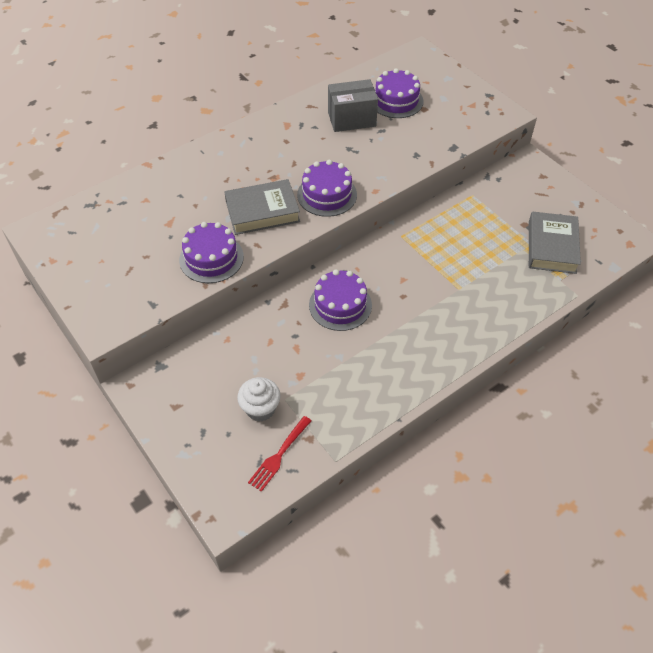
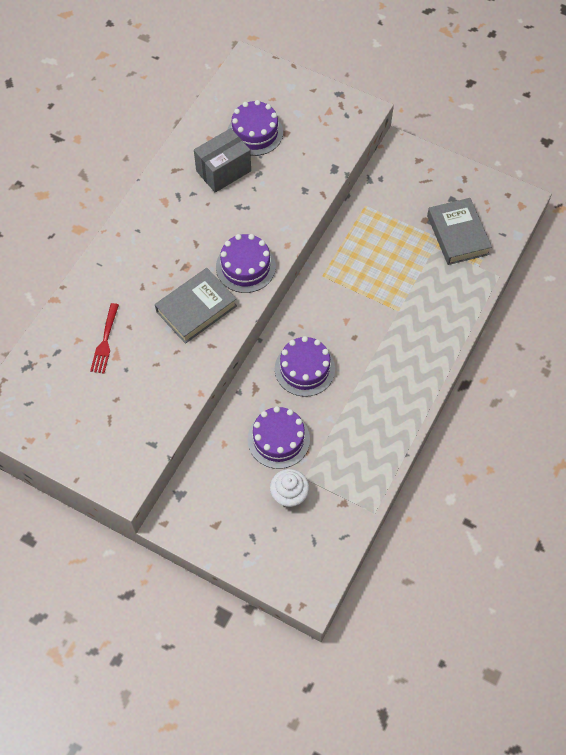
camera: 25 degrees left, 10 degrees up
purple cake [179,222,244,283] -> purple cake moved to [247,406,310,469]
red fork [248,416,312,492] -> red fork moved to [90,303,119,374]

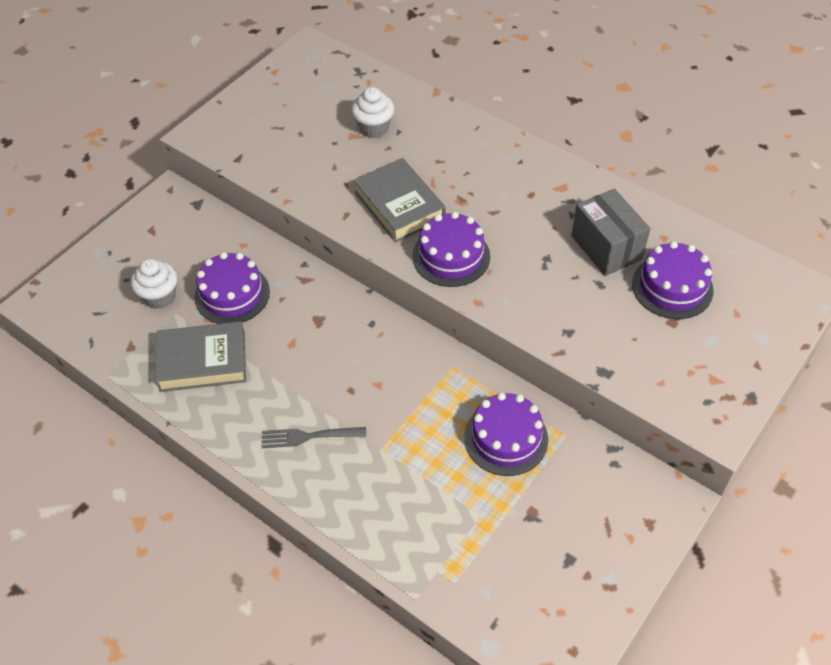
camera: 100 degrees right, 10 degrees down
red fork [90,303,119,374] -> white cupcake [351,87,394,138]
purple cake [275,336,335,397] -> purple cake moved to [464,392,548,476]
grey book [427,198,492,265] -> grey book moved to [155,321,246,392]
none -> grey fork [262,427,366,448]

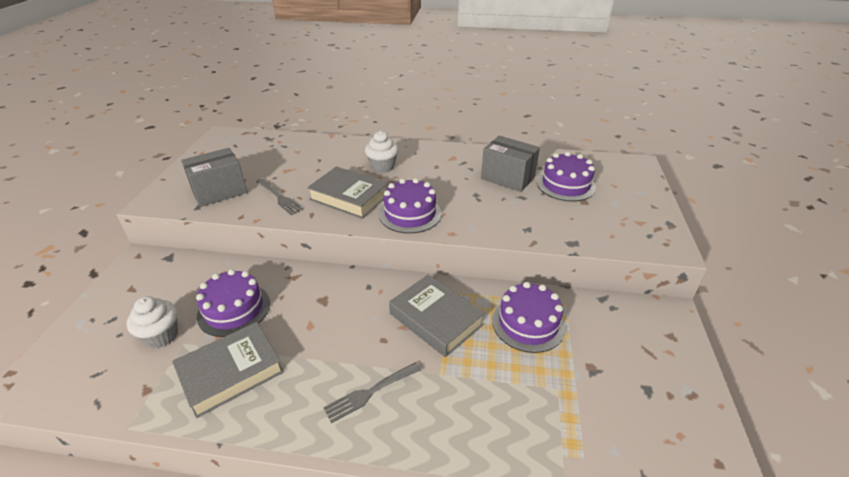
camera: 30 degrees left, 15 degrees down
white cupcake [351,87,394,138] -> white cupcake moved to [365,131,399,173]
none -> grey box [181,148,247,207]
none -> grey fork [256,179,304,215]
none -> grey book [389,275,485,357]

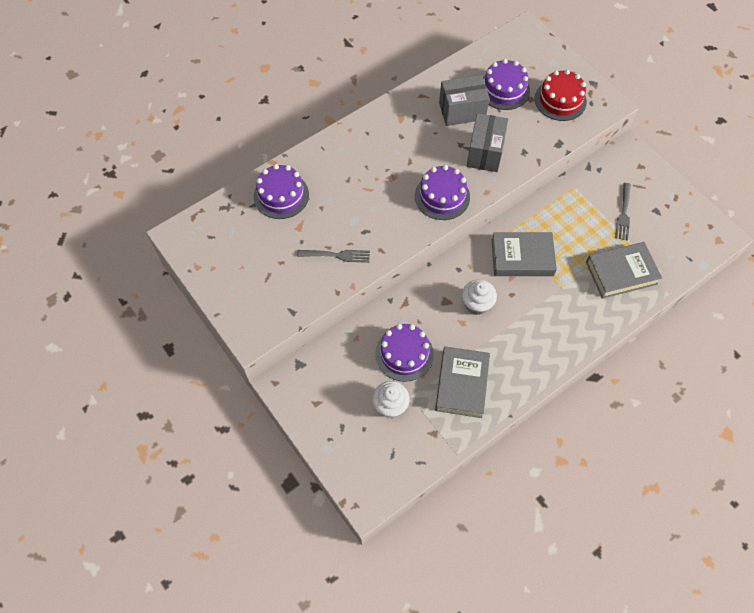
camera: 45 degrees left, 25 degrees up
grey box [181,148,247,207] -> grey box moved to [467,113,509,172]
grey book [307,166,388,219] -> grey book moved to [586,242,662,299]
grey fork [323,362,421,423] -> grey fork moved to [615,183,631,241]
white cupcake [365,131,399,173] -> white cupcake moved to [462,280,497,315]
purple cake [492,282,566,353] -> purple cake moved to [254,164,309,219]
none -> red cake [535,70,587,121]

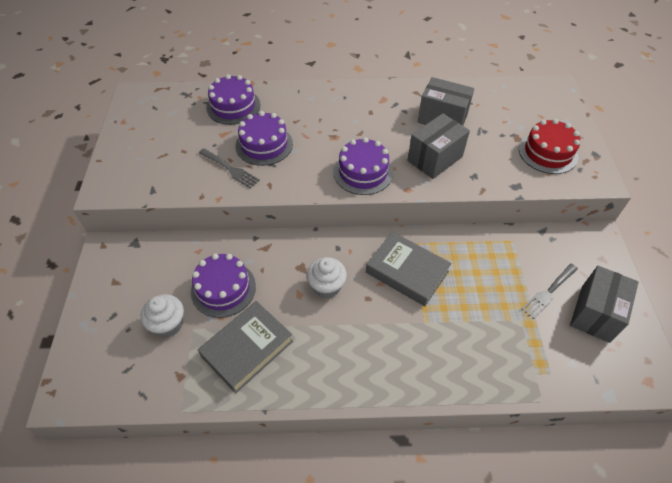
camera: 35 degrees right, 10 degrees down
purple cake [483,59,530,110] -> purple cake moved to [236,111,293,166]
grey book [586,242,662,299] -> none
none -> grey box [570,266,639,343]

